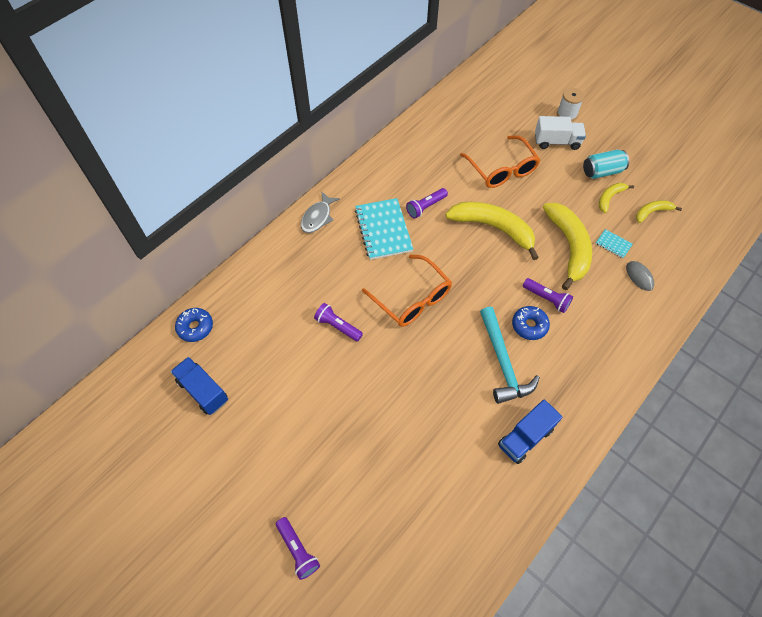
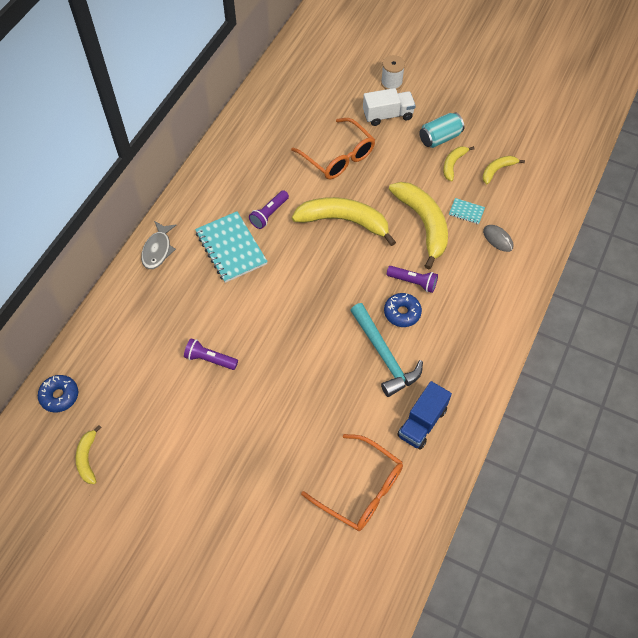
camera: 15 degrees left, 0 degrees up
blue truck [171,357,228,415] -> yellow banana [75,425,102,484]
purple flashlight [276,517,320,580] -> none
orange glasses [362,255,452,327] -> orange glasses moved to [301,434,403,531]

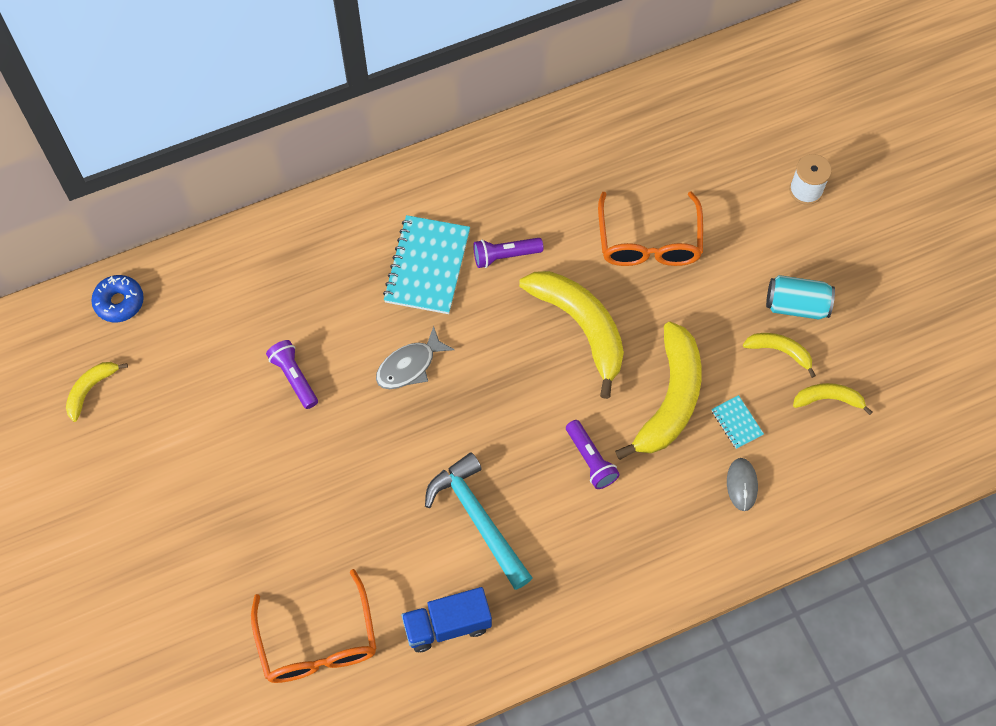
camera: 40 degrees right, 5 degrees up
grey fish [141,221,177,269] -> grey fish moved to [376,326,454,389]
turquoise hammer [350,303,423,397] -> turquoise hammer turned 135 degrees clockwise [425,452,532,590]
white truck [363,88,416,126] -> none
blue donut [384,293,422,327] -> none
yellow banana [443,146,475,181] -> yellow banana turned 45 degrees clockwise [743,333,816,378]

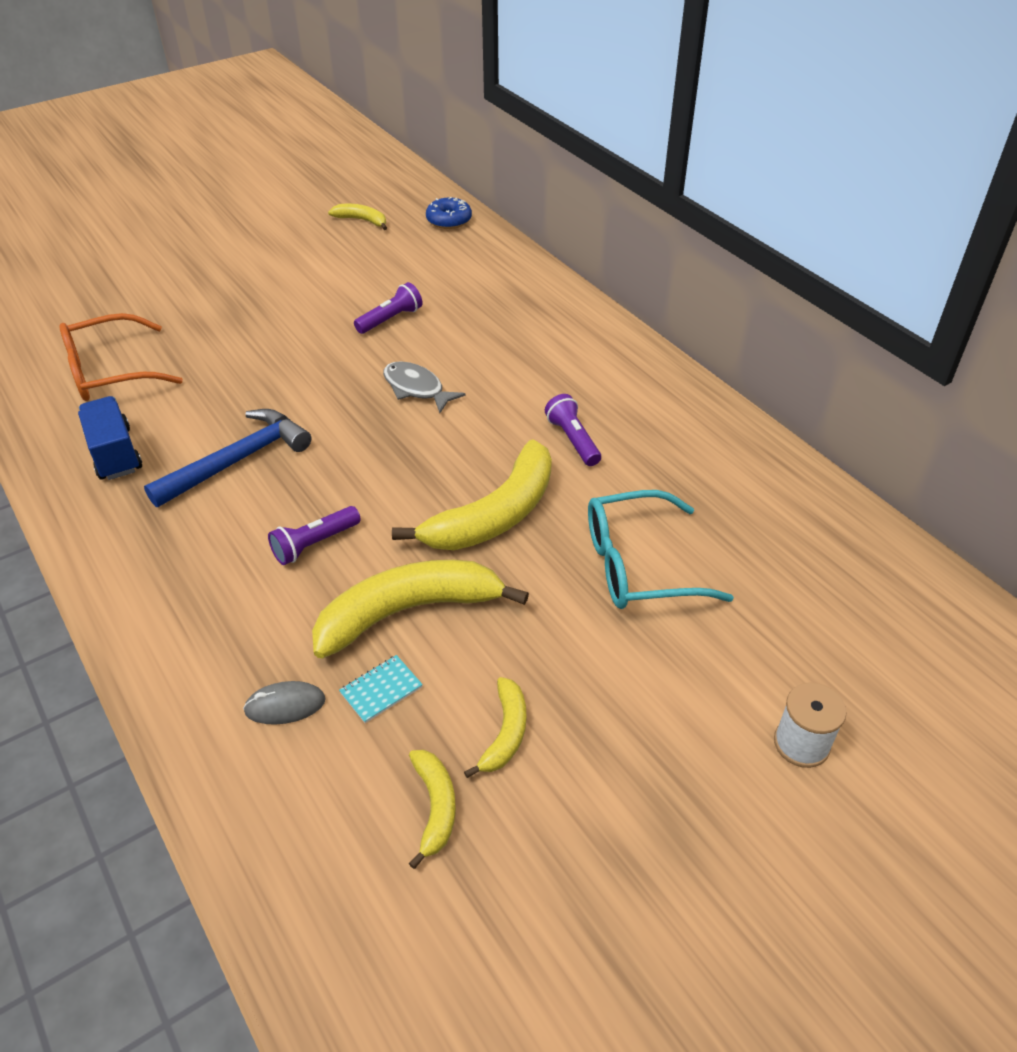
camera: 80 degrees right, 20 degrees down
turquoise notebook [383,215,470,314] -> none
turquoise hammer [425,452,532,590] -> blue hammer [144,409,311,507]
orange glasses [598,191,703,266] -> turquoise glasses [588,490,734,609]
yellow banana [615,322,702,460] -> yellow banana turned 150 degrees clockwise [312,560,529,658]
turquoise can [766,275,835,319] -> none

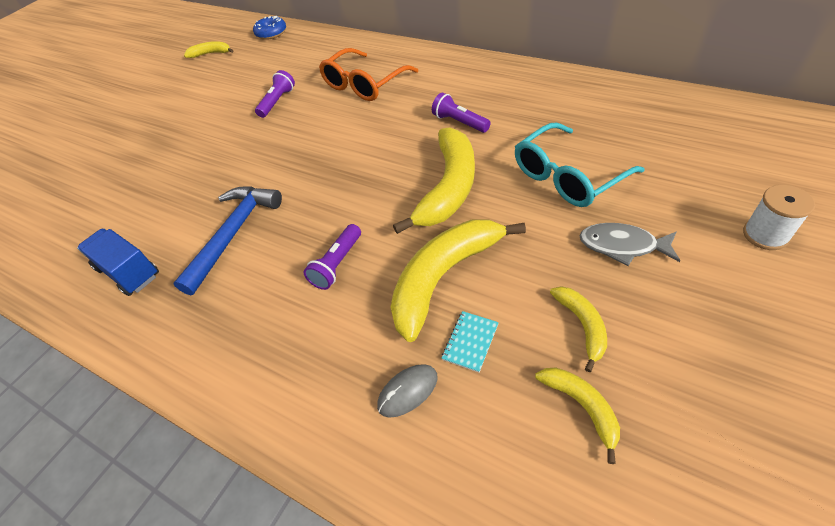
camera: 20 degrees left, 5 degrees up
orange glasses [59,313,183,401] -> orange glasses moved to [319,48,418,101]
grey fish [383,361,466,413] -> grey fish moved to [579,223,680,266]

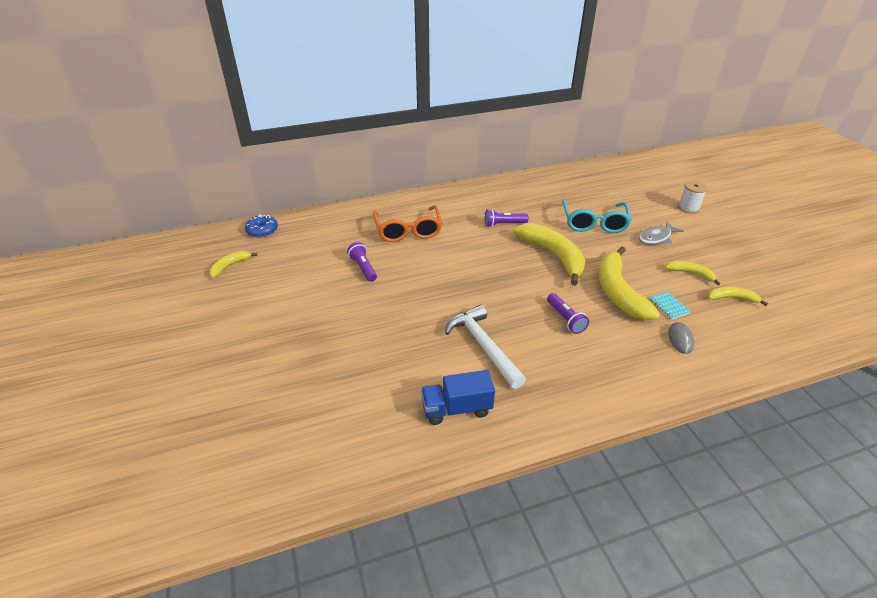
camera: 55 degrees left, 10 degrees down
blue hammer [173,186,282,295] -> white hammer [445,305,526,389]

